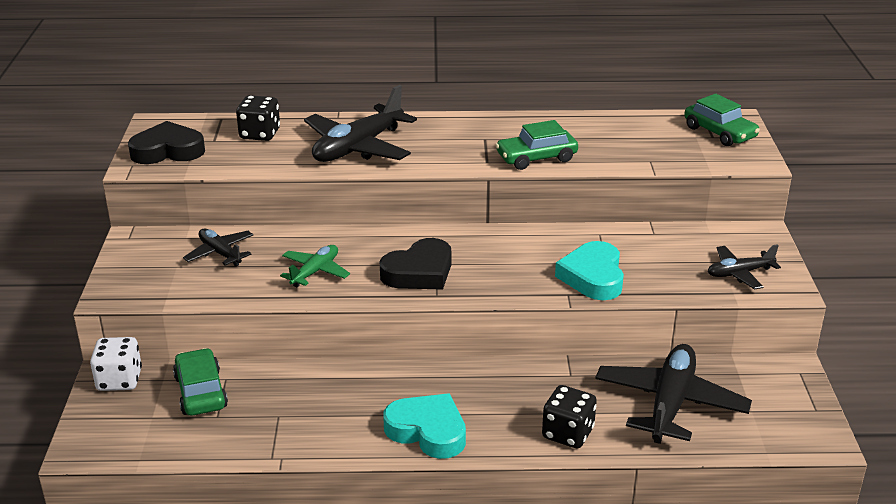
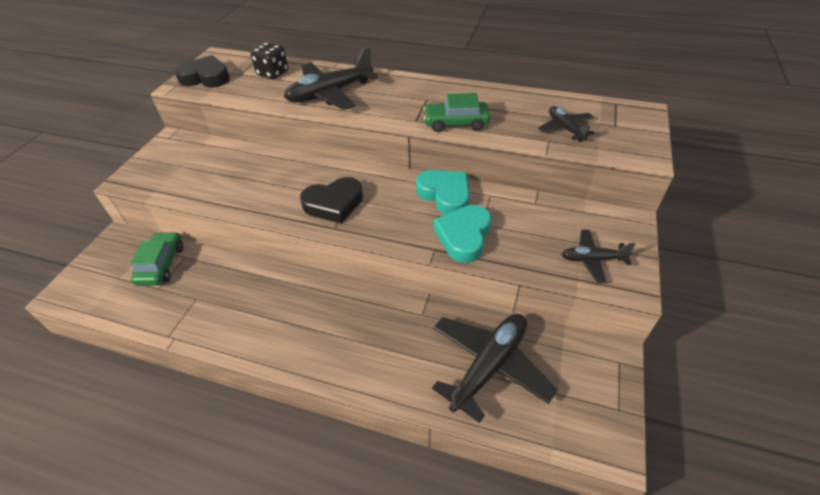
camera: 20 degrees right, 15 degrees up
white dice [90,337,142,391] -> none
black plane [183,228,254,267] -> black plane moved to [538,106,595,142]
green plane [280,245,350,287] -> none
turquoise heart [383,394,466,459] -> turquoise heart moved to [416,170,470,215]
black dice [542,385,597,449] -> none
green car [684,94,760,146] -> none

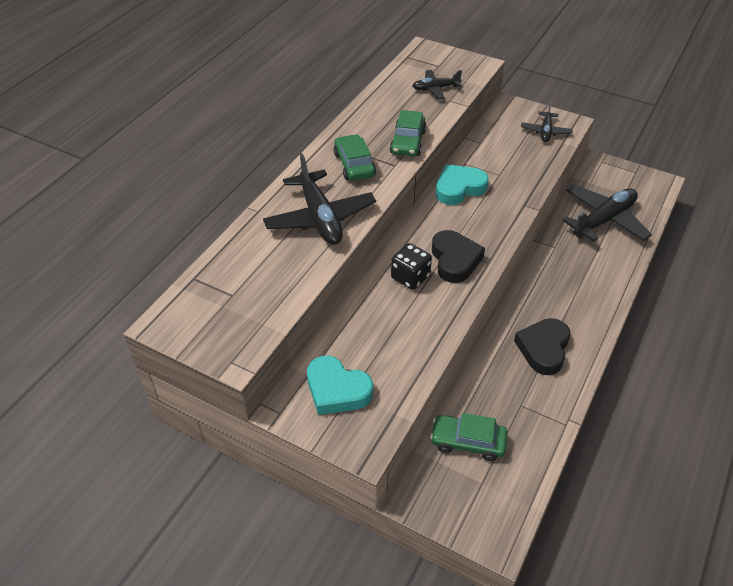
camera: 80 degrees left, 0 degrees up
black heart [174,55,230,88] -> black heart moved to [514,318,570,375]
black dice [250,42,288,79] -> black dice moved to [391,243,432,290]
black plane [432,314,557,423] -> black plane turned 90 degrees clockwise [562,185,652,242]
turquoise heart [434,205,491,263] -> turquoise heart moved to [307,356,373,415]
none -> green car [334,134,376,181]

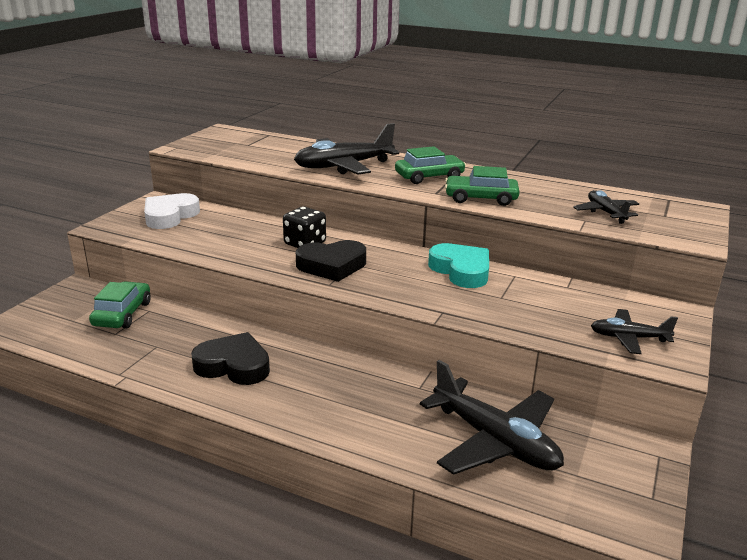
camera: 85 degrees right, 20 degrees down
turquoise heart [307,356,373,415] -> white heart [144,193,200,229]

